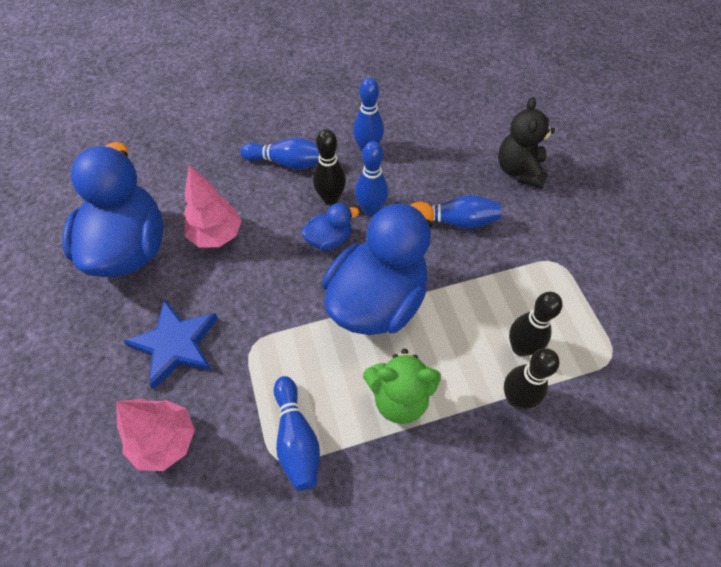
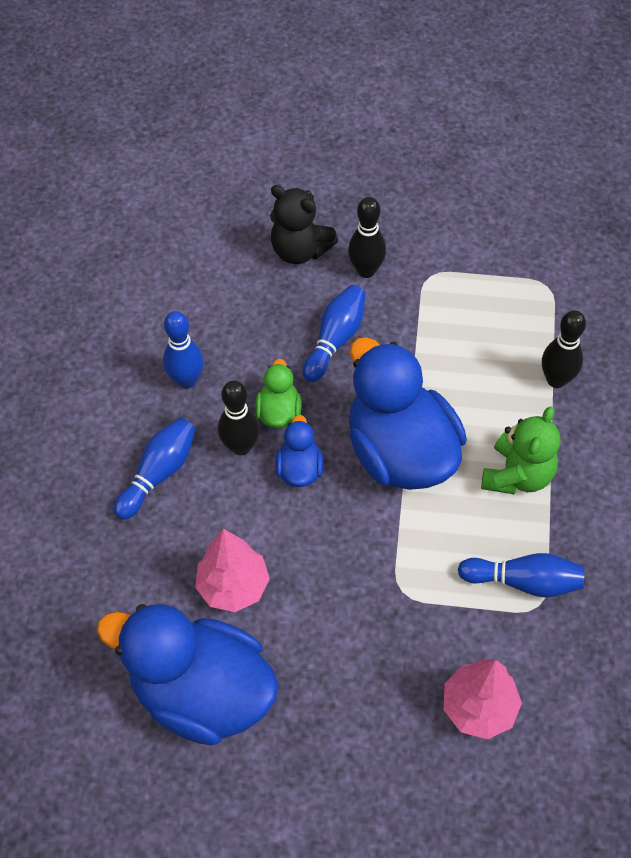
camera: 65 degrees left, 0 degrees up
blue star [123,299,218,390] -> none
blue bowling pin [355,141,388,216] -> green duck [255,359,302,428]
black bowling pin [509,292,563,356] -> black bowling pin moved to [348,197,386,278]

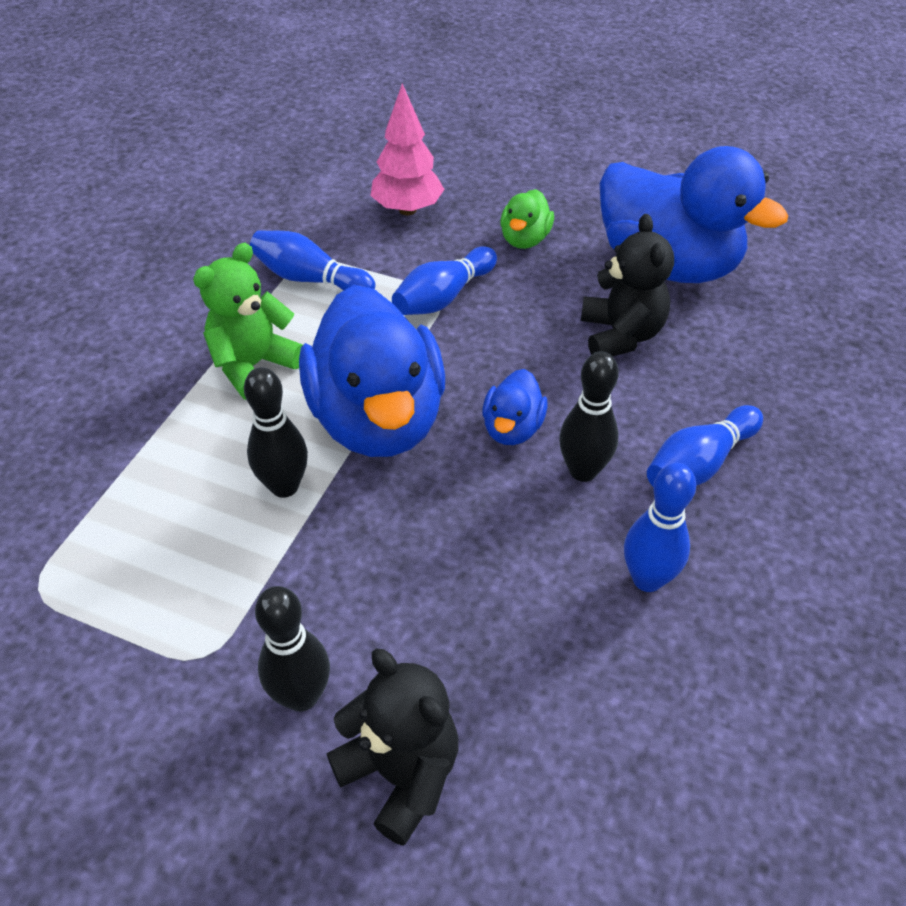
camera: 165 degrees left, 10 degrees down
pink tree [195,529,270,612] -> black teddy bear [581,214,674,356]
green duck [255,359,302,428] -> green duck moved to [500,189,554,249]
blue bowling pin [303,285,366,382] -> blue bowling pin moved to [392,246,497,315]
black bowling pin [542,310,586,388] -> black bowling pin moved to [244,367,308,498]

